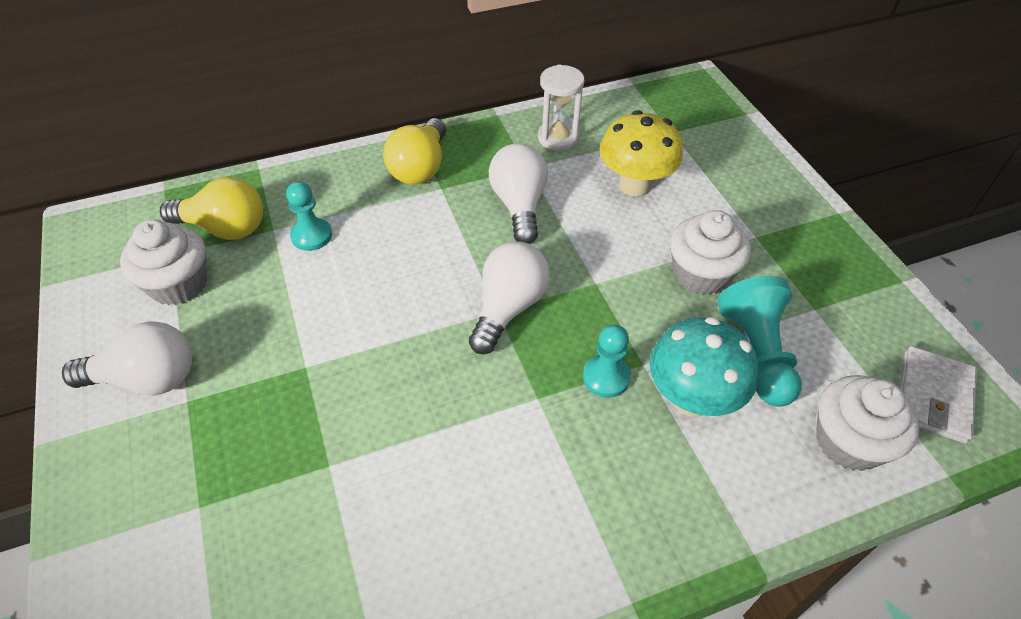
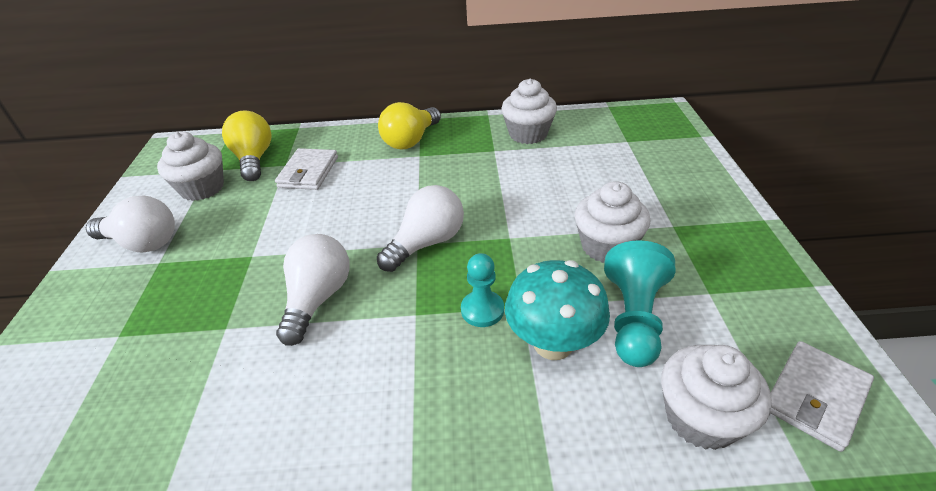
camera: 20 degrees right, 10 degrees down
yellow light bulb [160,177,263,240] -> yellow light bulb turned 135 degrees counterclockwise [222,110,272,181]
turquoise pawn [286,181,332,251] -> white wallet [275,148,338,190]
white light bulb [489,143,548,244] -> white light bulb moved to [276,234,350,346]
white hourglass [538,65,585,151] -> white cupcake [501,79,557,144]
yellow mushroom [600,110,683,197] -> none

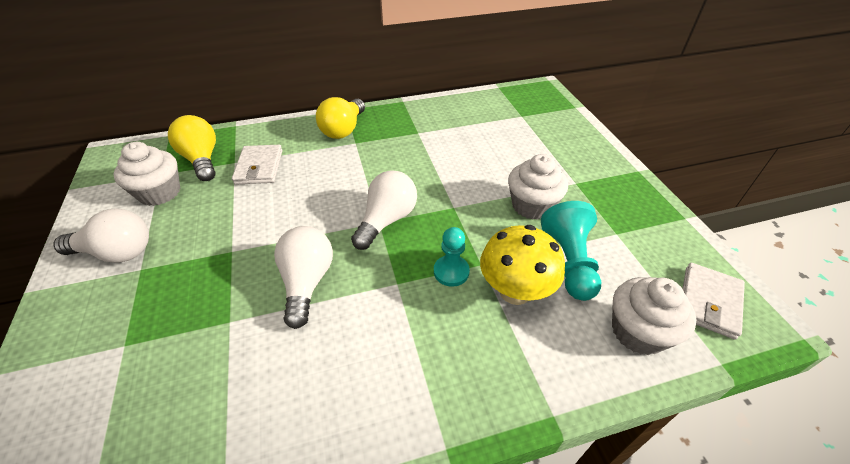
camera: 15 degrees left, 5 degrees up
white cupcake [501,79,557,144] -> none
turquoise mushroom [505,260,610,360] -> yellow mushroom [480,225,565,305]

